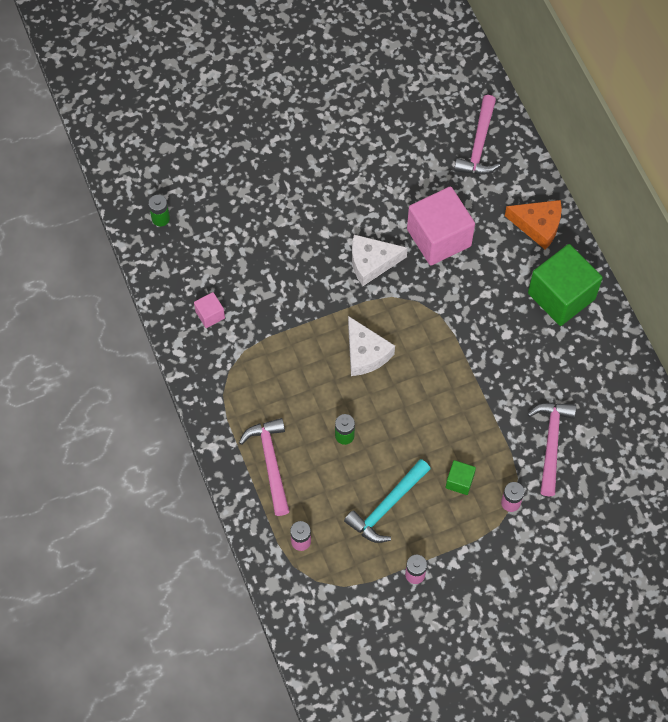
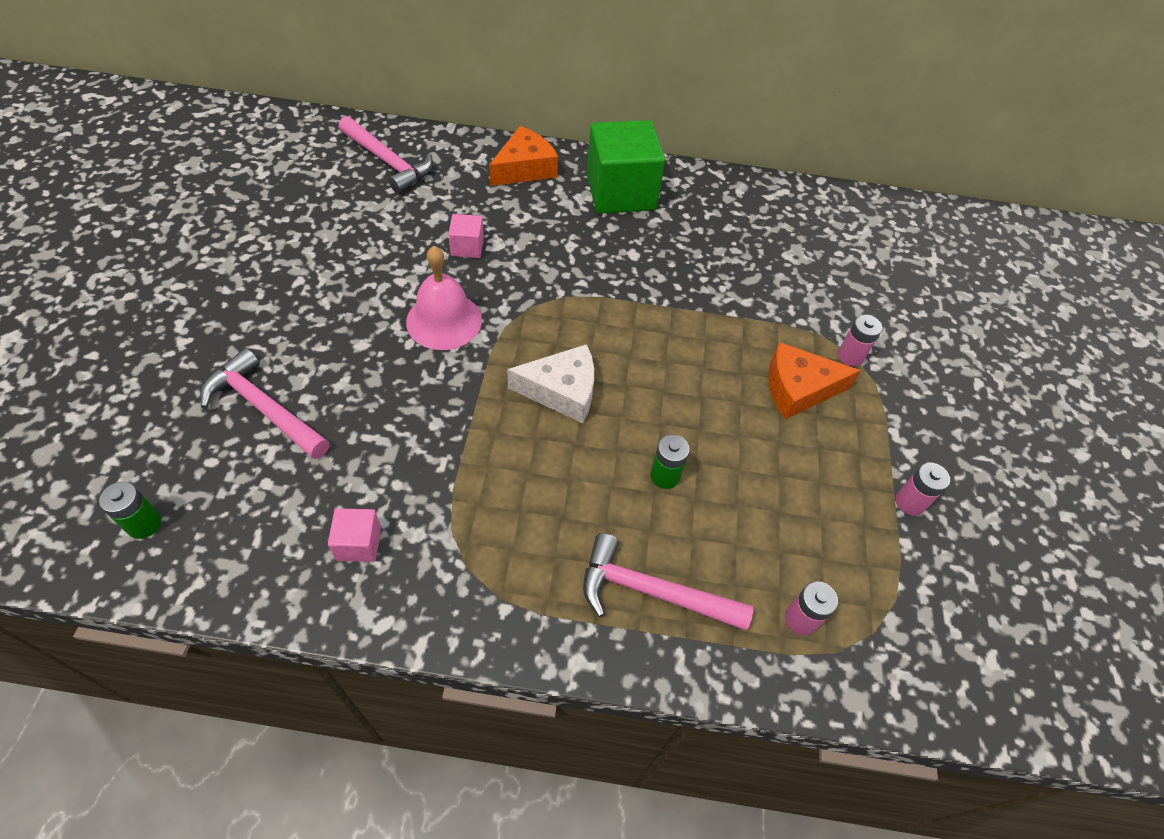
camera: 65 degrees left, 10 degrees down
turquoise hammer [344,459,431,543] -> none
white cheese [352,235,408,286] -> pink bell [406,246,482,350]
pink cube [407,186,475,266] -> pink cube [448,214,484,258], size x0.45
green cube [446,460,476,495] -> orange cheese [768,342,861,419]
pink hammer [528,403,576,496] -> pink hammer moved to [201,348,330,459]

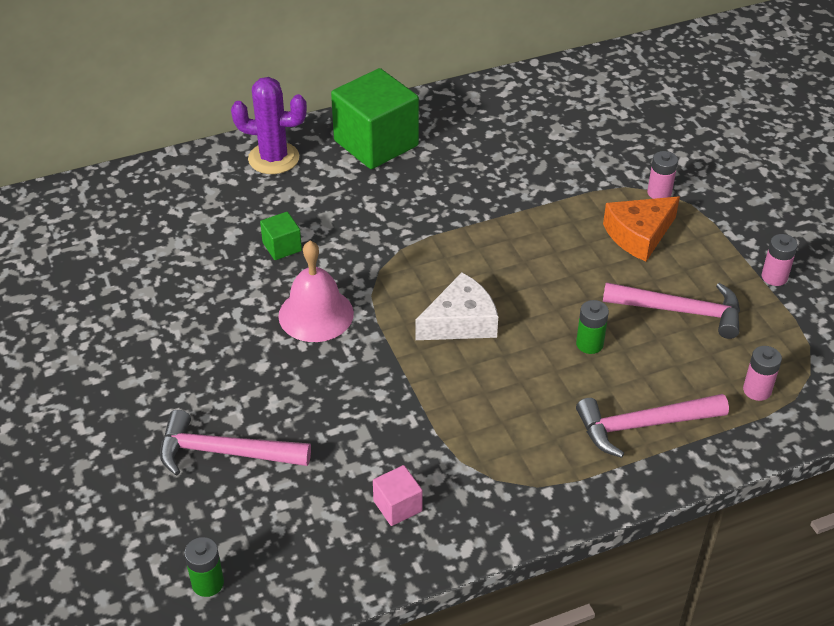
camera: 25 degrees left, 10 degrees down
pink hammer [339,116,433,193] -> pink hammer moved to [603,282,740,339]
pink cube [448,214,484,258] -> green cube [260,212,302,260]
orange cheese [489,126,558,186] -> purple cactus [231,77,307,174]

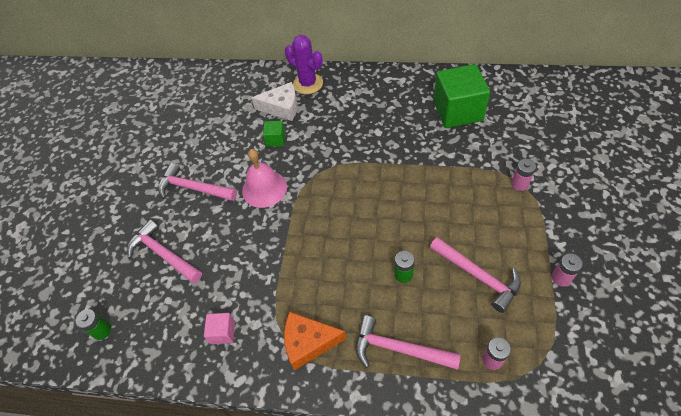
camera: 35 degrees right, 10 degrees up
green cube [331,68,419,169] -> green cube moved to [433,64,490,128]
white cheese [415,273,498,340] -> white cheese moved to [251,82,297,121]
orange cheese [603,196,680,261] -> orange cheese moved to [284,312,346,370]
none -> pink hammer [158,163,237,201]

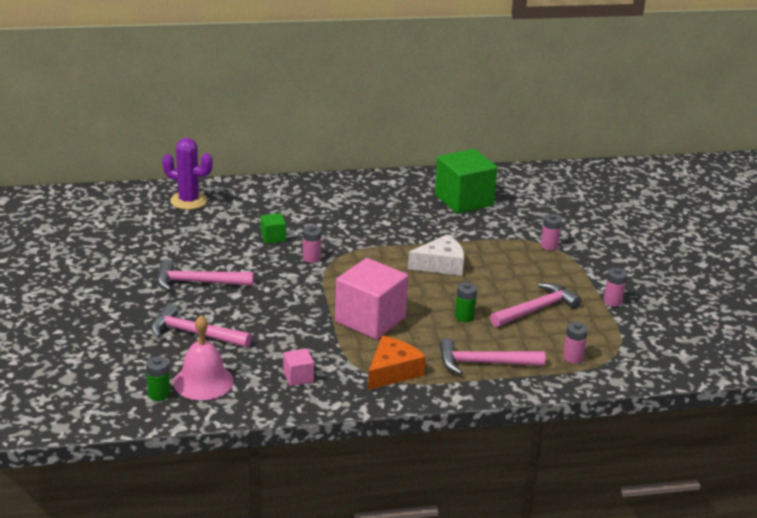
camera: 25 degrees left, 25 degrees down
pink bell [242,149,287,208] -> pink bell moved to [173,315,234,400]
white cheese [251,82,297,121] -> white cheese moved to [408,234,464,276]
orange cheese [284,312,346,370] -> orange cheese turned 150 degrees clockwise [368,336,426,390]
purple cactus [285,35,323,94] -> purple cactus moved to [162,138,213,210]
pink hammer [430,237,521,313] -> pink hammer turned 60 degrees counterclockwise [490,283,581,327]
none -> pink battery [303,226,322,263]
none -> pink cube [335,258,408,339]

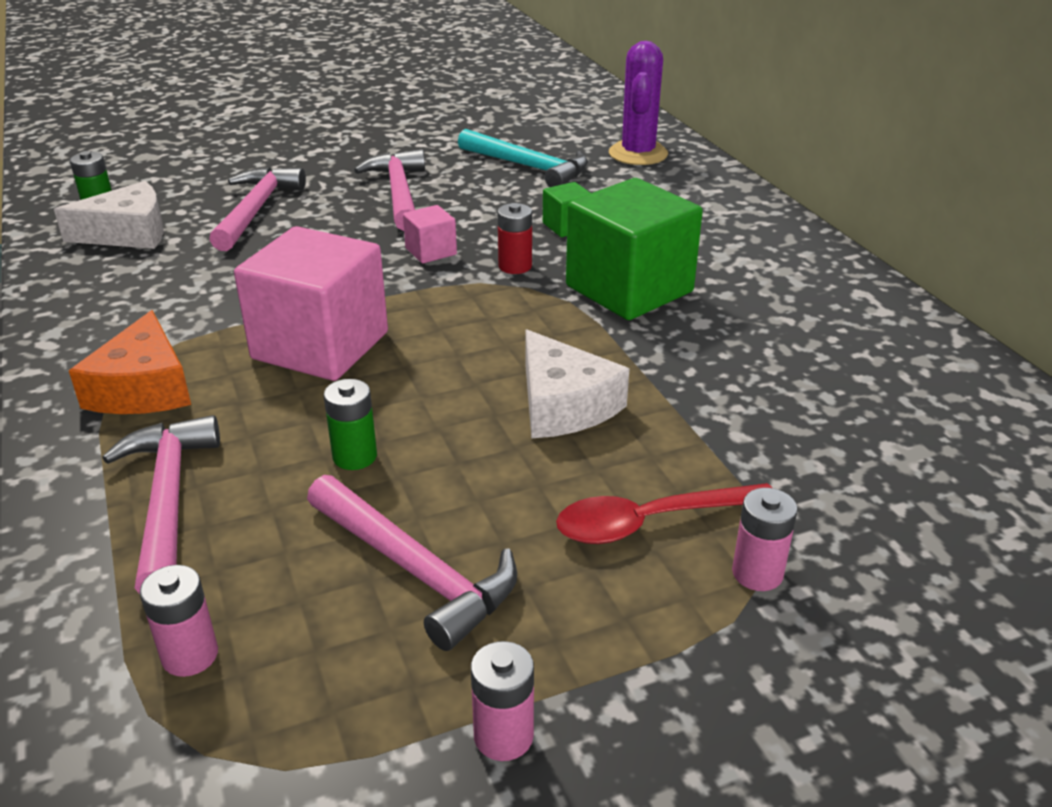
camera: 80 degrees right, 5 degrees up
pink bell [173,315,234,400] -> white cheese [54,181,164,249]
pink cube [283,348,314,386] -> pink cube moved to [403,205,457,263]
pink battery [303,226,322,263] -> red battery [497,203,532,274]
orange cheese [368,336,426,390] -> orange cheese turned 60 degrees clockwise [69,310,191,414]
green cube [435,149,498,213] -> green cube moved to [566,178,703,320]
none -> turquoise hammer [458,129,588,187]
none -> red spoon [556,483,772,544]

